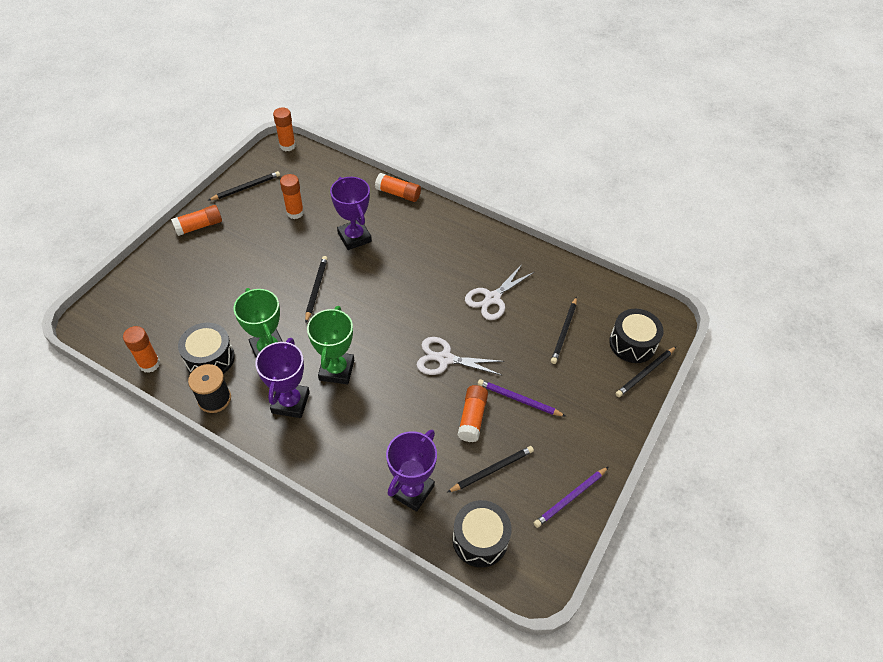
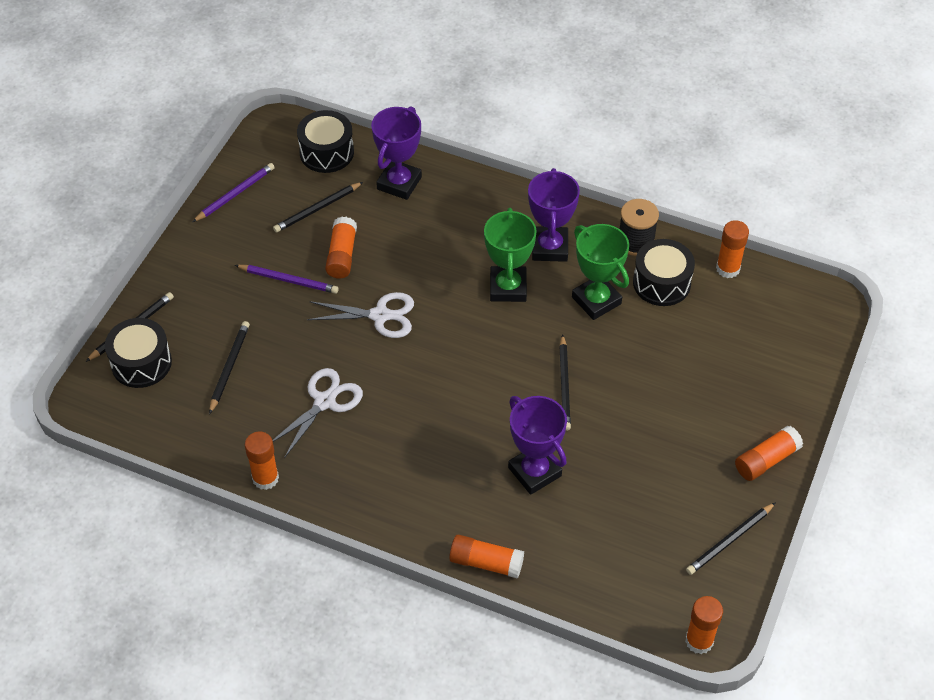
camera: 175 degrees right, 0 degrees up
orange glue stick [280,174,304,219] -> orange glue stick moved to [245,431,279,490]

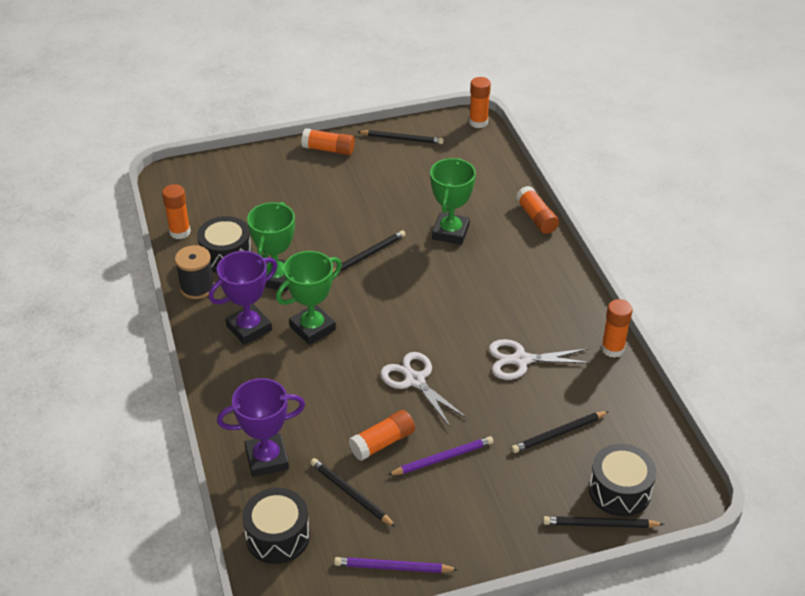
camera: 130 degrees left, 10 degrees down
purple pencil [235,265,339,294] -> purple pencil turned 90 degrees clockwise [388,436,493,475]
black pencil [273,182,363,232] -> black pencil turned 150 degrees counterclockwise [310,458,396,527]
purple trophy [508,396,567,495] -> green trophy [430,158,476,245]

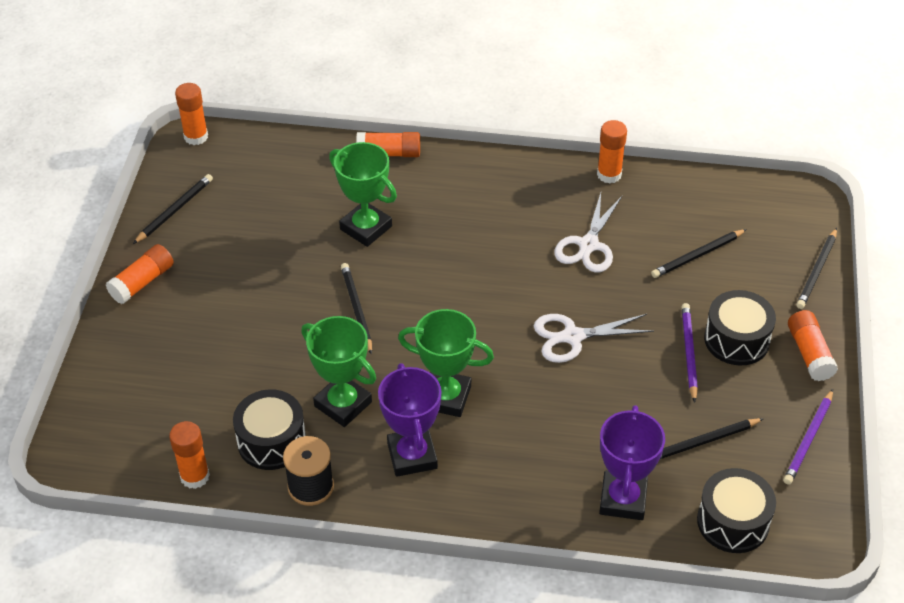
camera: 65 degrees left, 5 degrees up
green trophy [276,251,342,345] -> green trophy turned 60 degrees counterclockwise [398,309,494,417]
orange glue stick [349,410,415,461] -> orange glue stick moved to [788,310,838,381]
black pencil [511,411,609,453] -> black pencil turned 60 degrees clockwise [651,229,747,278]
black drum [589,444,657,517] -> black drum moved to [704,290,776,365]

